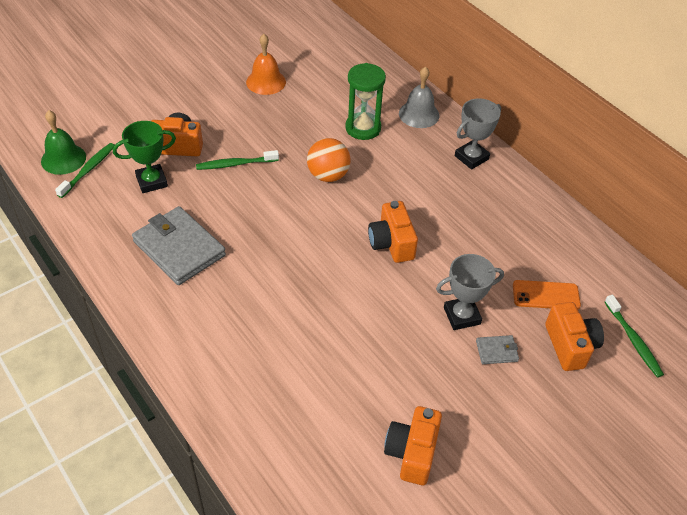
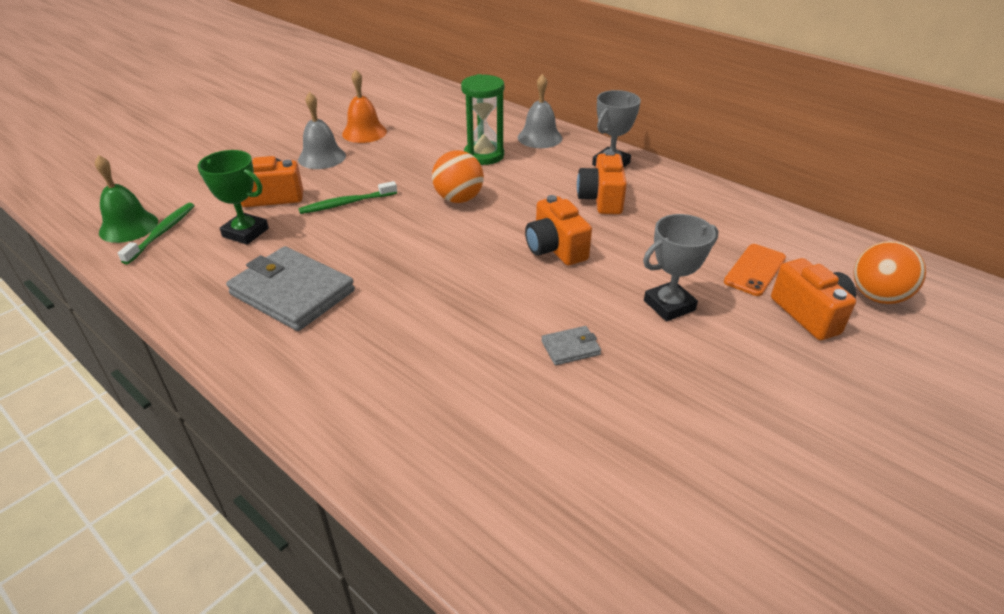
camera: 10 degrees left, 10 degrees down
green trophy [113,121,176,193] -> green trophy turned 60 degrees clockwise [198,150,269,245]
orange camera [384,406,442,485] -> orange camera moved to [577,151,627,214]
grey wallet [476,335,519,364] -> grey wallet moved to [541,326,601,366]
orange phone [513,280,581,309] -> orange phone turned 45 degrees counterclockwise [724,244,786,296]
green toothbrush [605,295,664,378] -> orange ball [853,241,926,304]
none -> grey bell [298,92,346,169]

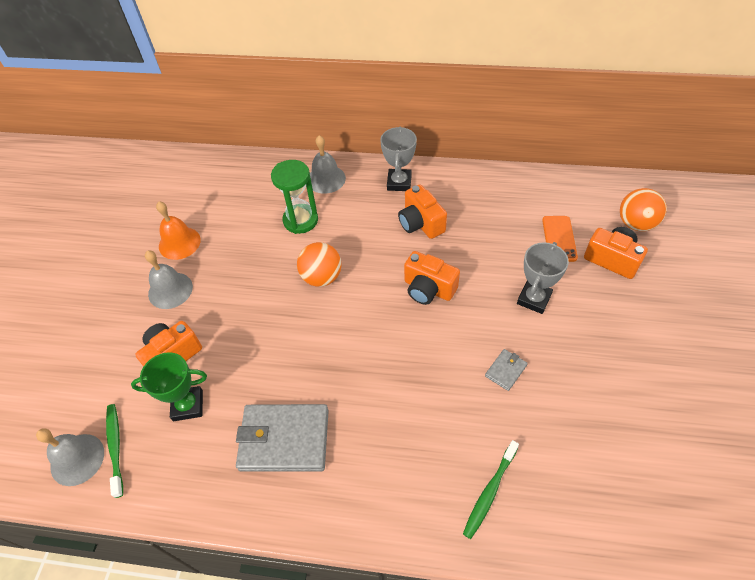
camera: 30 degrees left, 15 degrees up
green bell [95,155,158,243] -> grey bell [36,428,104,486]
green toothbrush [298,181,397,214] -> green toothbrush moved to [463,440,519,539]

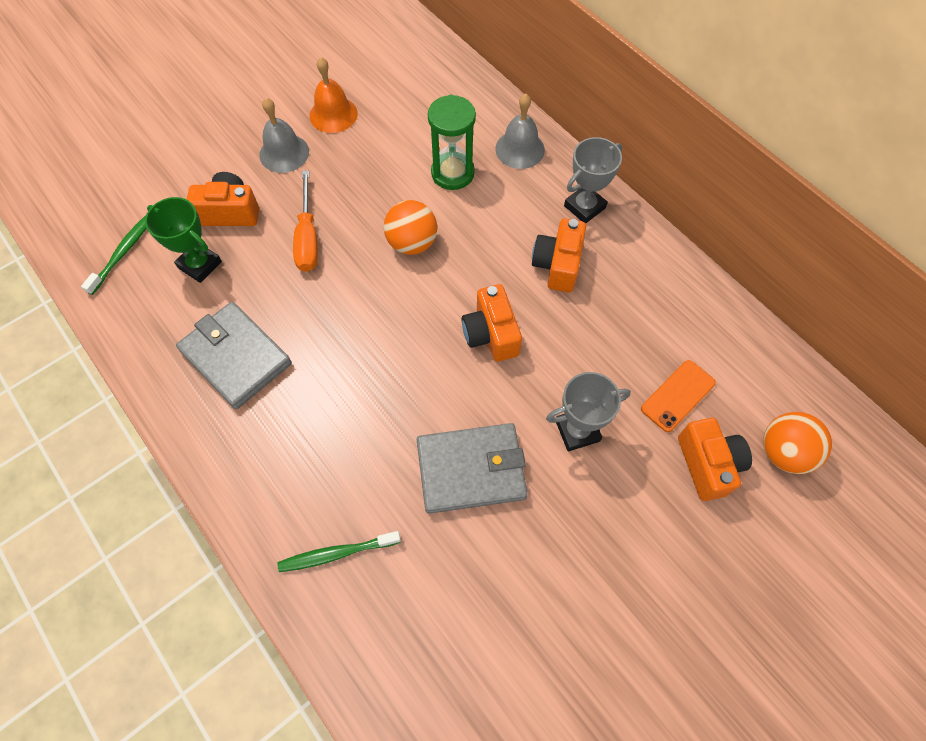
camera: 40 degrees right, 10 degrees up
grey bell [36,428,104,486] -> none
grey wallet [485,349,528,391] -> grey wallet [417,423,528,514], size x2.24
none -> orange screwdriver [293,170,318,272]

